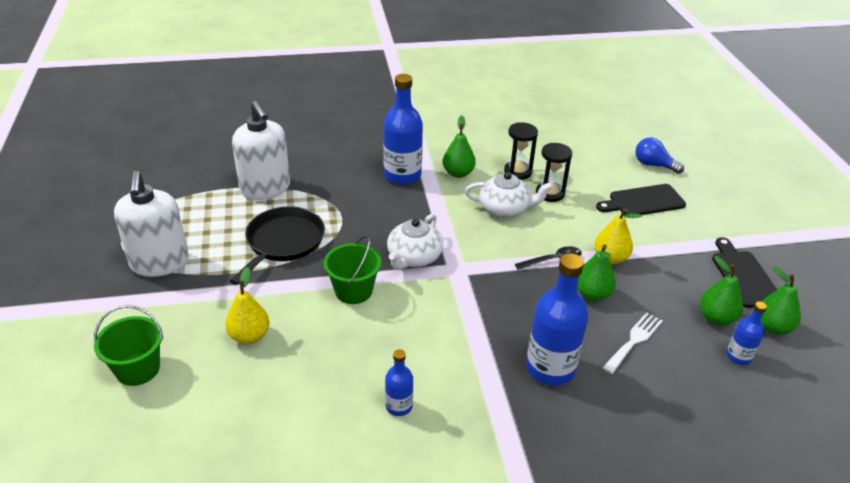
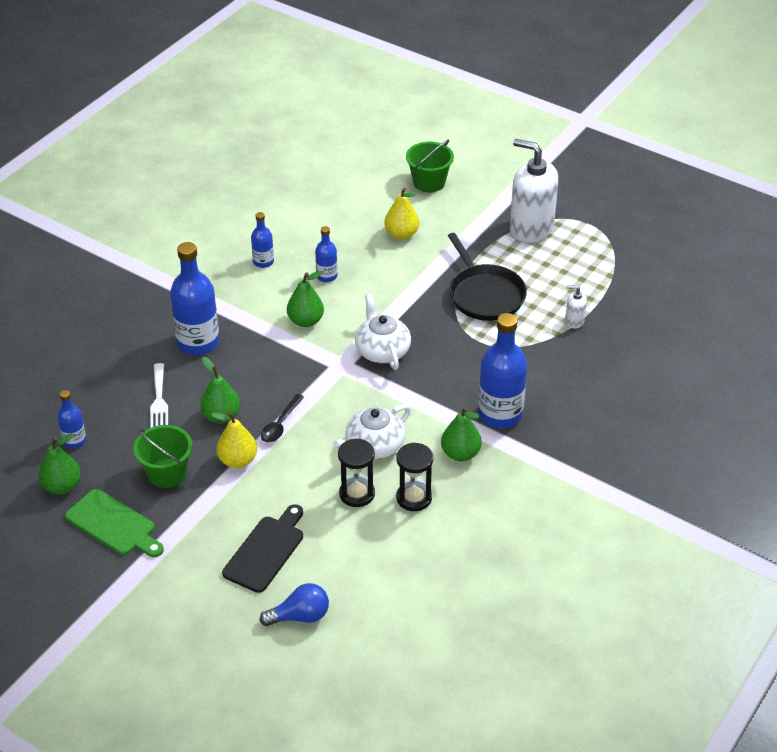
camera: 135 degrees right, 5 degrees up
white soap dispenser [232,101,290,200] -> white soap dispenser [565,285,587,329], size x0.43
green bucket [323,235,381,304] -> green bucket moved to [133,425,192,488]
green pear [700,256,743,326] -> green pear moved to [287,270,324,327]
black cutting board [712,237,777,308] -> green cutting board [65,489,164,557]
none -> blue bottle [315,226,337,282]

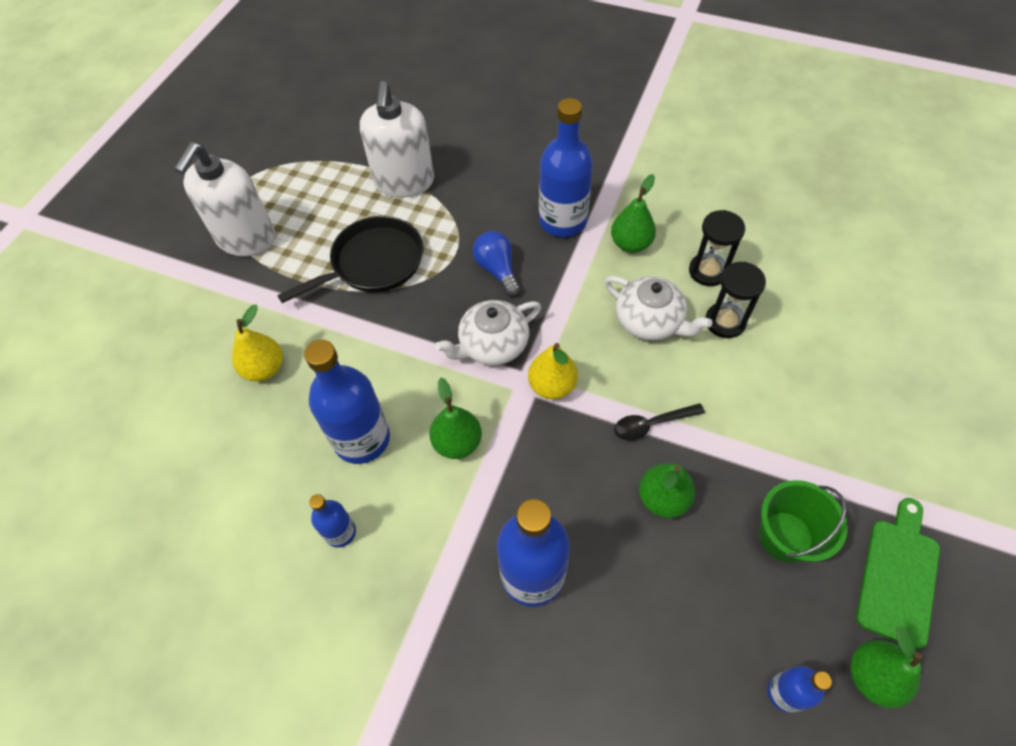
camera: 100 degrees left, 15 degrees up
white fork [150,363,168,428] -> none
yellow pear [211,412,257,468] -> yellow pear moved to [528,343,578,399]
black cutting board [222,504,303,593] -> none
blue light bulb [260,583,329,626] -> blue light bulb moved to [473,231,520,296]
black spoon [261,394,304,443] -> black spoon turned 150 degrees clockwise [614,403,705,440]
blue bottle [315,226,337,282] -> blue bottle [304,340,390,464], size x1.93
green bucket [406,140,454,192] -> none
white soap dispenser [565,285,587,329] -> white soap dispenser [360,81,434,198], size x2.34

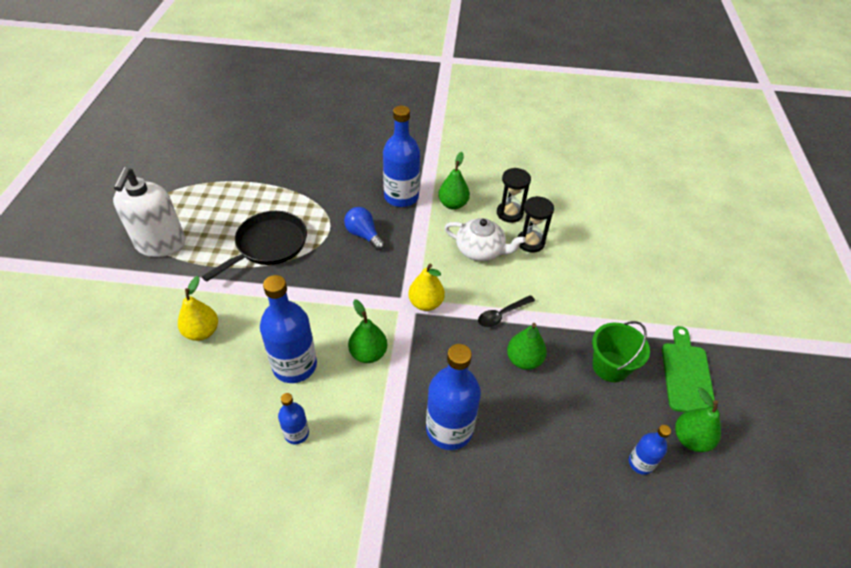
camera: 20 degrees left, 10 degrees down
white soap dispenser [360,81,434,198] -> none
white teapot [435,300,541,365] -> none

